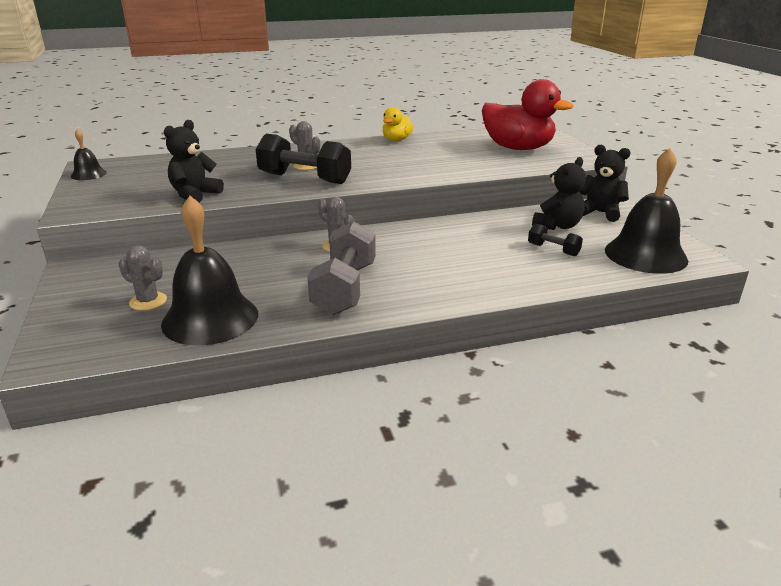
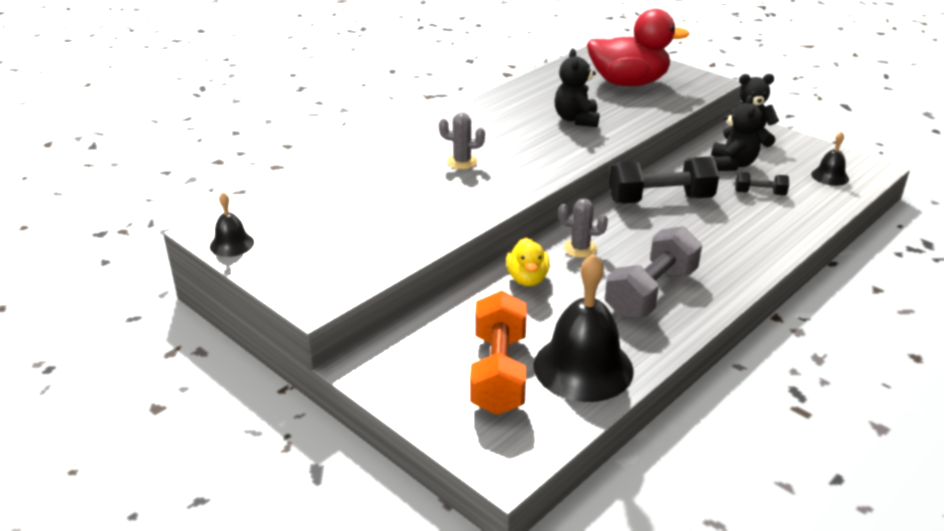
camera: 30 degrees left, 5 degrees up
grey cactus [119,245,167,311] -> orange dumbbell [470,290,527,415]
black teddy bear [164,120,224,203] -> black teddy bear moved to [554,49,599,127]
black dumbbell [256,134,351,184] -> black dumbbell moved to [609,156,719,204]
grey dumbbell [307,221,376,315] -> grey dumbbell turned 60 degrees clockwise [605,226,702,318]
yellow duck [383,107,413,141] -> yellow duck moved to [506,238,550,286]
black bell [605,148,688,274] -> black bell [811,132,849,186], size x0.49

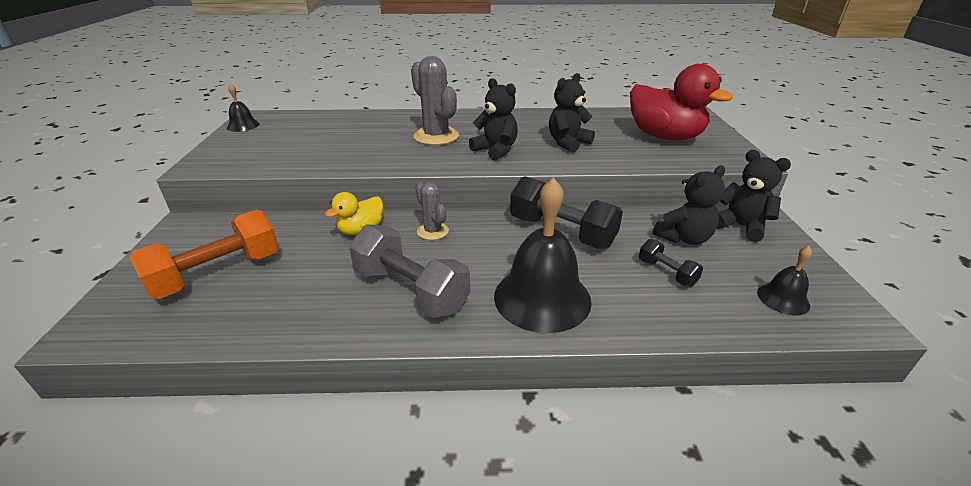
camera: 45 degrees right, 0 degrees up
grey cactus [439,113,485,169] -> grey cactus [411,56,459,145], size x1.73
black bell [533,253,634,402] -> black bell moved to [494,177,592,333]
grey dumbbell [605,226,702,318] -> grey dumbbell turned 45 degrees clockwise [349,224,470,318]
none -> black teddy bear [469,78,518,160]

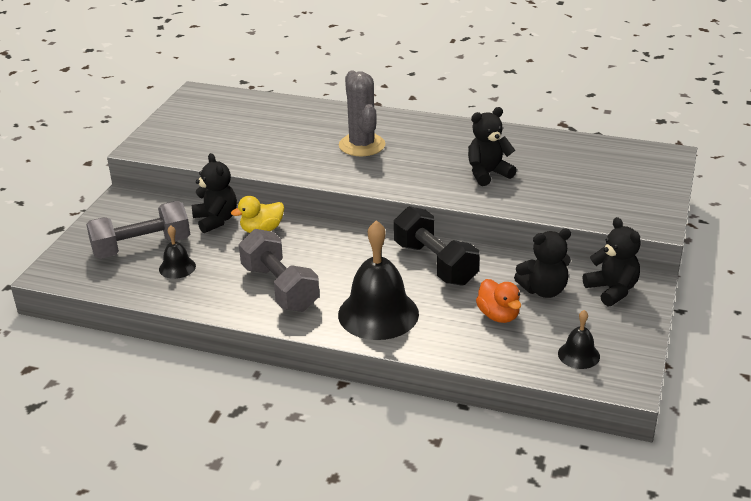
camera: 20 degrees right, 0 degrees up
orange dumbbell [129,210,279,299] -> grey dumbbell [86,201,190,259]
black bell [227,83,260,132] -> black bell moved to [159,225,196,279]
grey cactus [416,182,449,240] -> none
black teddy bear [469,78,518,160] -> black teddy bear moved to [192,153,237,233]
red duck [630,64,733,141] -> none
black dumbbell [639,239,703,287] -> orange duck [476,279,521,323]

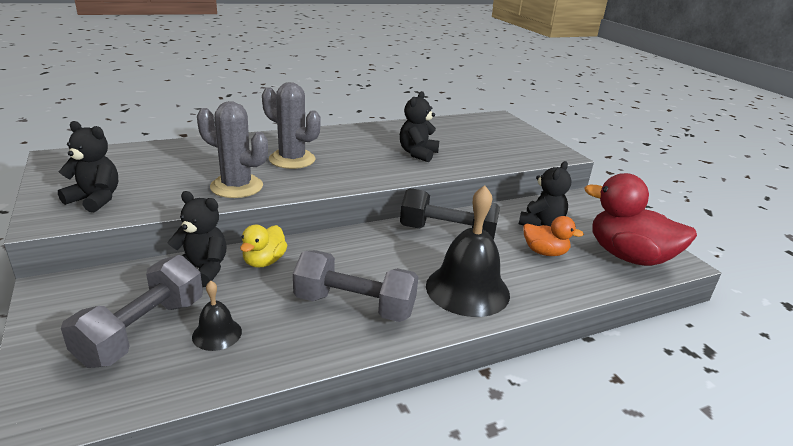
camera: 45 degrees left, 5 degrees down
black bell [558,310,600,369] -> red duck [584,173,697,266]
black teddy bear [583,217,640,306] -> black teddy bear moved to [58,121,118,212]
none -> grey cactus [197,101,268,198]

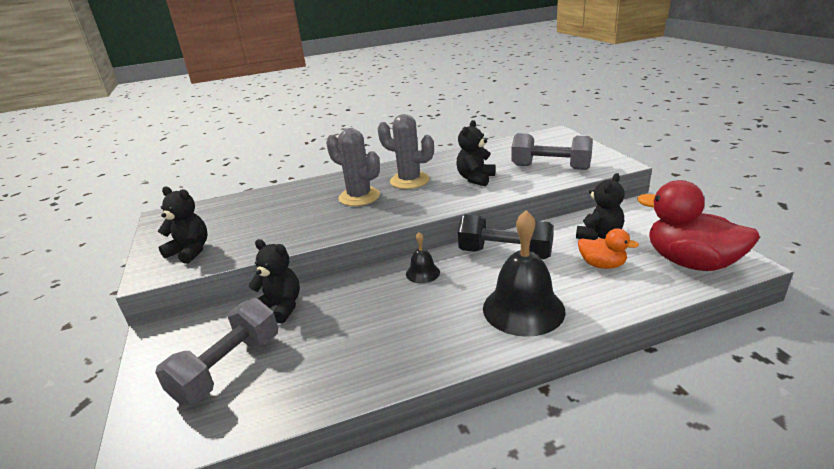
camera: 10 degrees right, 0 degrees up
black bell [192,281,242,351] -> black bell moved to [406,232,440,283]
grey cactus [197,101,268,198] -> grey cactus moved to [377,114,434,189]
yellow duck [240,225,287,268] -> none
grey dumbbell [293,250,418,322] -> grey dumbbell moved to [511,133,593,170]

